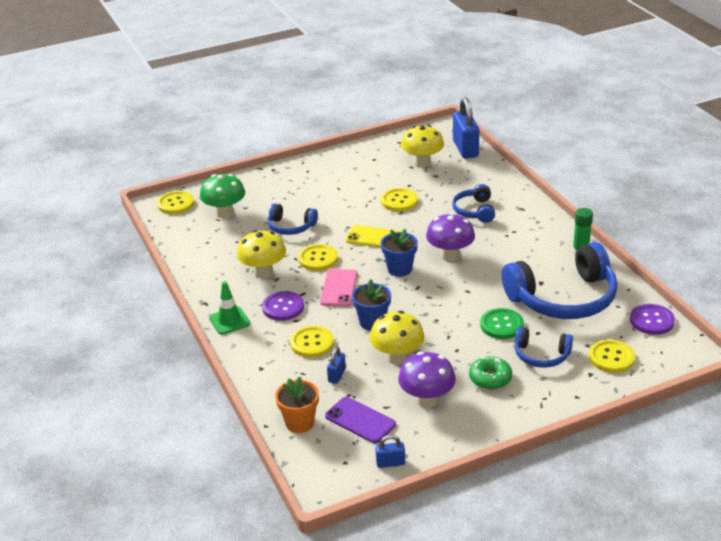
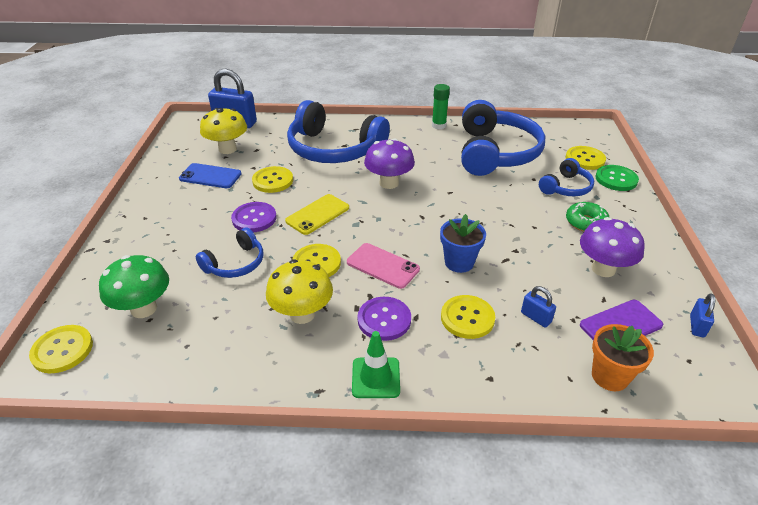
camera: 65 degrees left, 5 degrees up
yellow mushroom [370,311,424,365] -> none
blue flower pot [381,229,418,277] -> none
blue headphones [452,184,495,223] -> blue headphones [287,100,390,163], size x2.00
green button [480,308,524,339] -> green button moved to [596,165,639,191]
purple button [630,304,675,335] -> purple button moved to [231,202,276,232]
none -> blue phone [179,163,241,188]

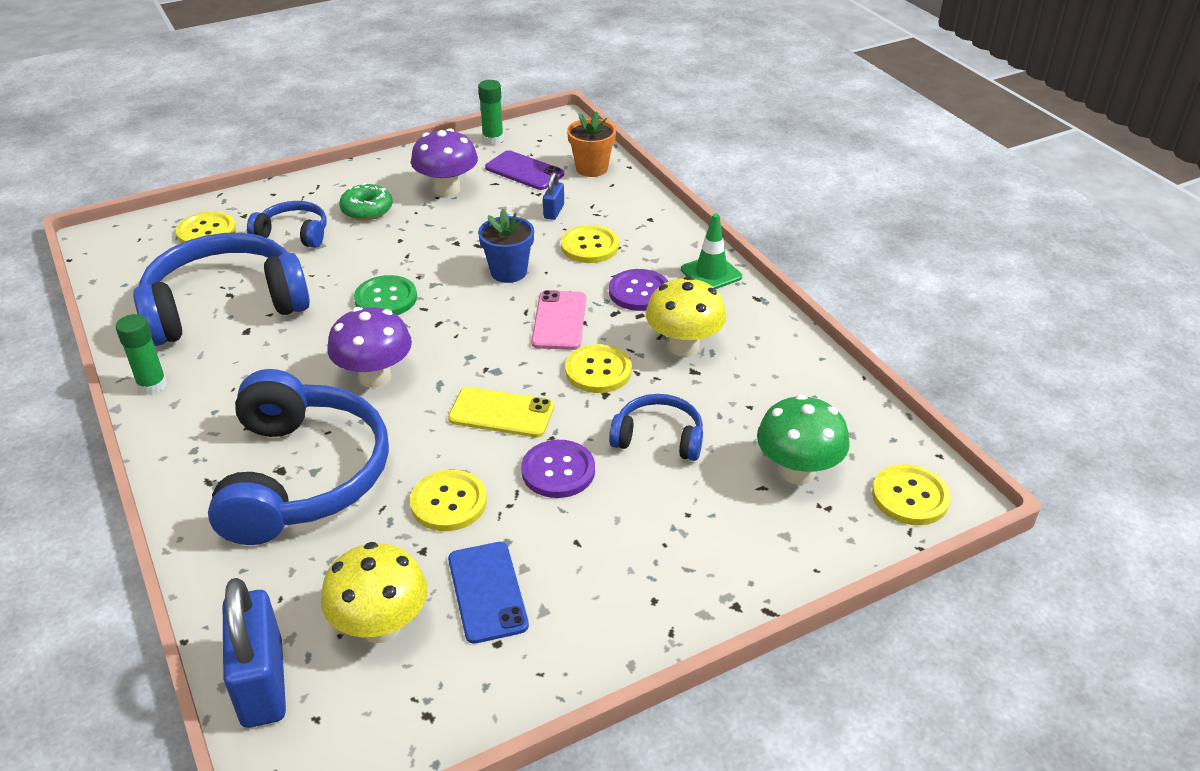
camera: 120 degrees left, 0 degrees up
green button [596,165,639,191] -> green button moved to [354,275,417,315]
blue padlock [690,293,715,338] -> green glue stick [478,80,504,145]

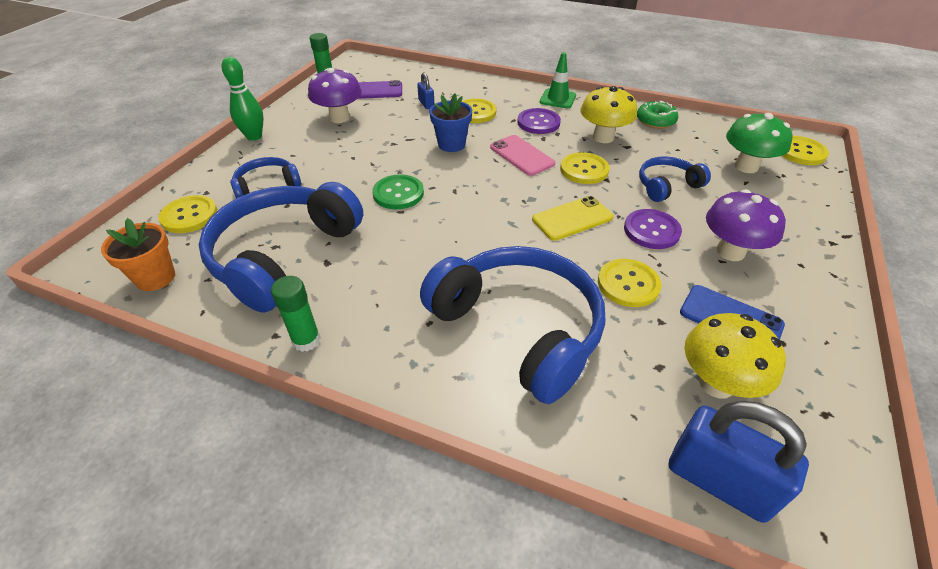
camera: 40 degrees left, 5 degrees up
purple mushroom [327,307,412,388] -> purple mushroom moved to [706,189,786,261]
green donut [339,183,392,220] -> green donut moved to [637,101,678,129]
orange flower pot [567,112,616,177] -> orange flower pot moved to [101,218,175,291]
none -> green bowling pin [222,57,263,141]

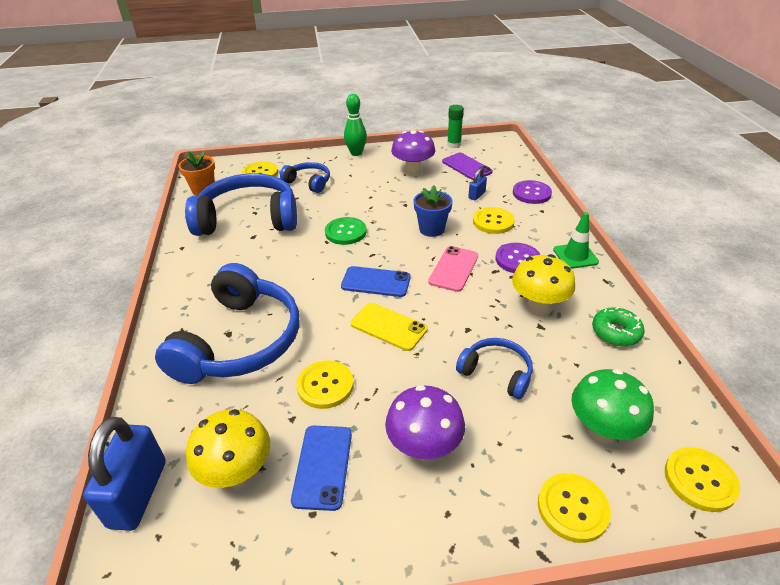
camera: 60 degrees right, 5 degrees down
green glue stick [271,276,321,352] -> none
yellow button [560,152,610,184] -> yellow button moved to [538,473,611,543]
purple button [624,209,682,249] -> purple button moved to [513,180,552,204]
none -> blue phone [341,266,411,297]

